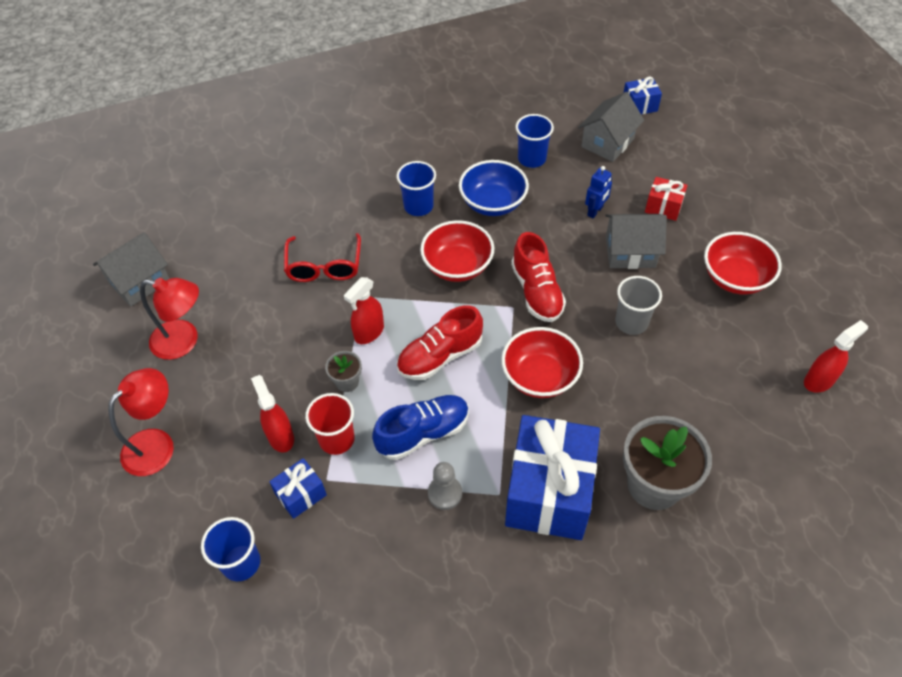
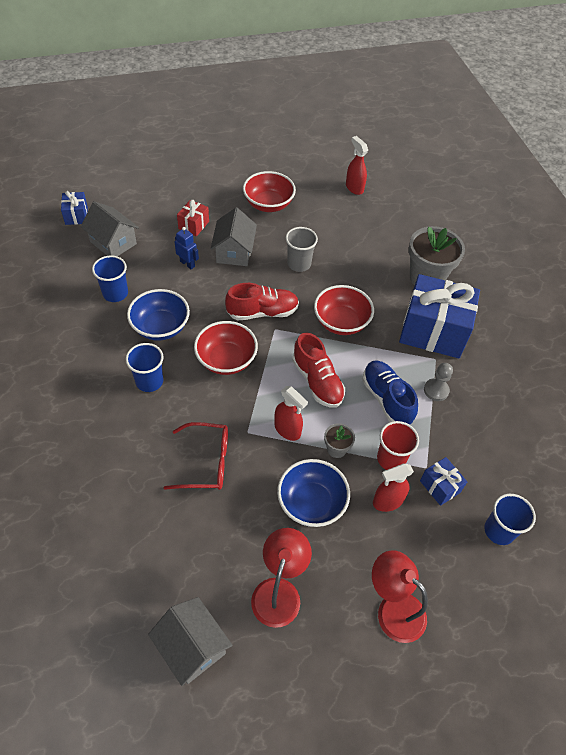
camera: 90 degrees left, 0 degrees up
none -> blue bowl [277,459,350,527]

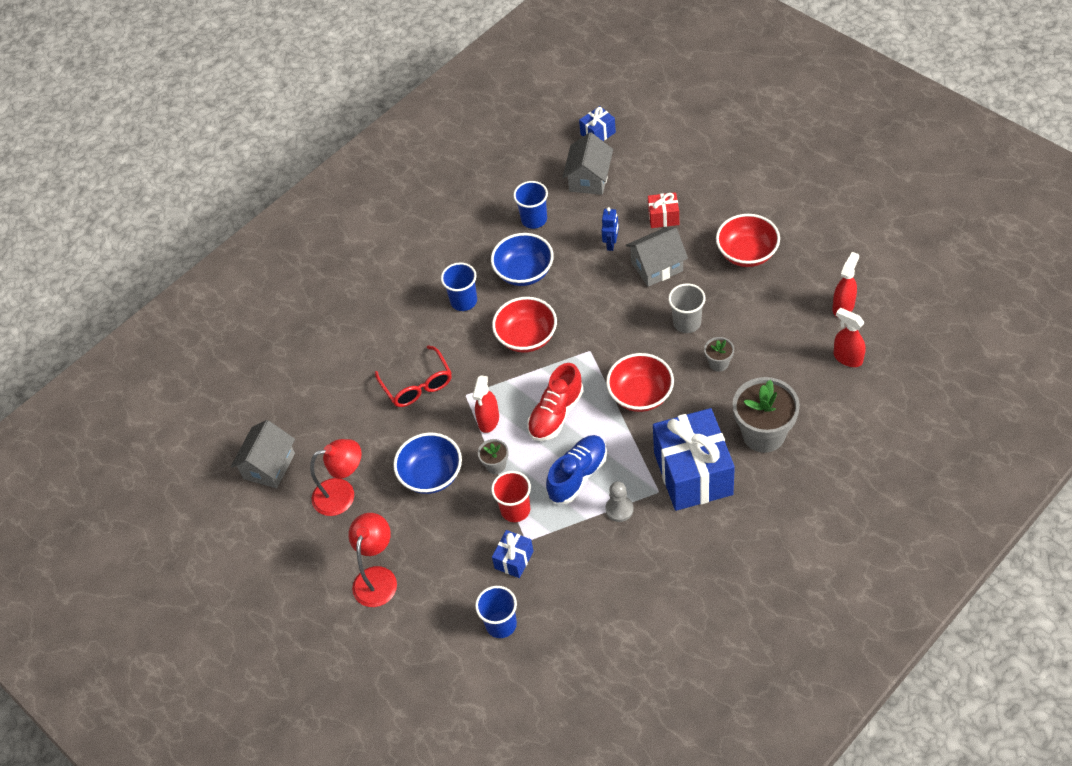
camera: 70 degrees right, 0 degrees up
red shoe [225,283,299,320] -> none
red spray bottle [373,463,414,512] -> red spray bottle moved to [833,308,866,367]
none -> grey flower pot [704,337,734,372]

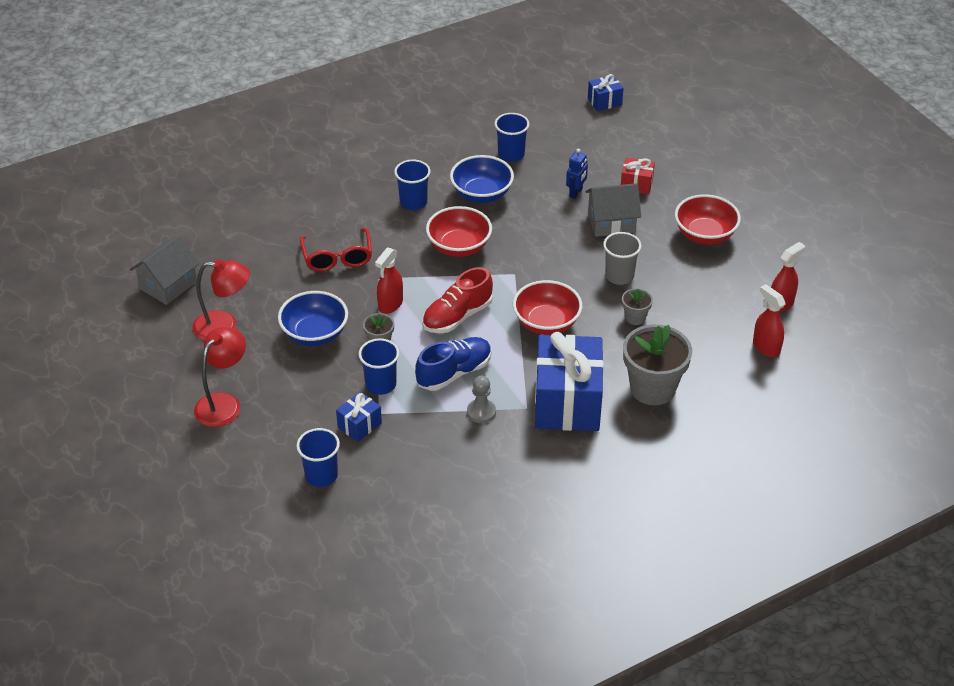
camera: 10 degrees right, 10 degrees down
red cup [491,471,531,522] -> blue cup [359,339,399,395]
grey house [562,132,613,195] -> none

